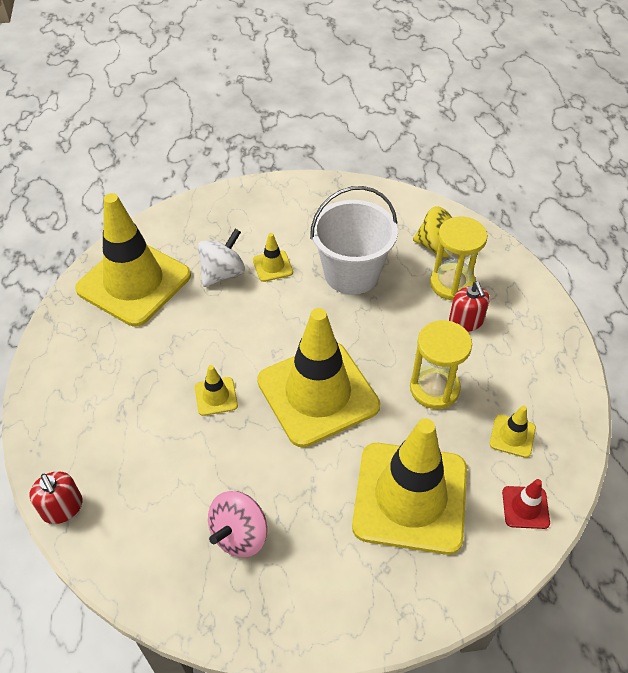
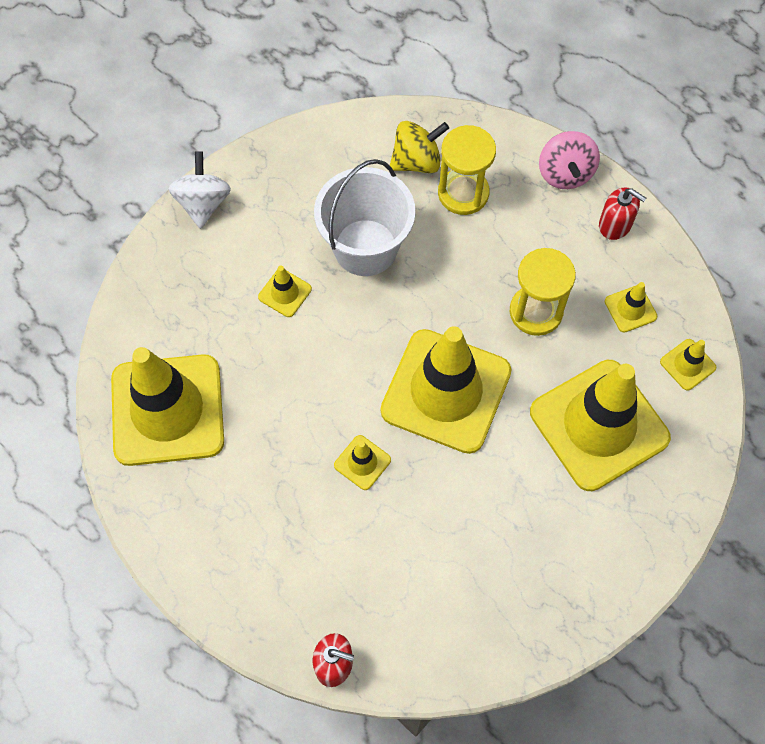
camera: 40 degrees left, 15 degrees up
white spinning top [198,229,245,287] -> white spinning top moved to [168,151,231,229]
pink spinning top [208,491,267,557] -> pink spinning top moved to [539,131,600,189]
red soap dispenser [449,282,490,332] -> red soap dispenser moved to [599,187,646,240]
red traffic cone [502,479,550,529] -> yellow traffic cone [660,339,716,391]

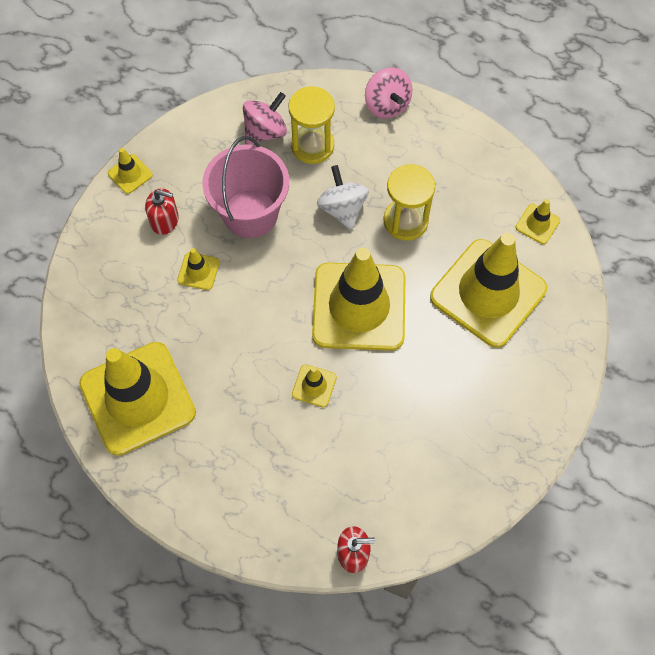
camera: 20 degrees left, 0 degrees up
white spinning top [168,151,231,229] -> white spinning top moved to [317,165,369,230]
white bucket [314,159,416,276] -> pink bucket [202,136,289,238]
yellow spinning top [390,121,449,173] -> pink spinning top [243,92,287,145]
red soap dispenser [599,187,646,240] -> red soap dispenser moved to [145,188,179,235]
yellow traffic cone [605,282,657,333] -> yellow traffic cone moved to [108,148,153,194]

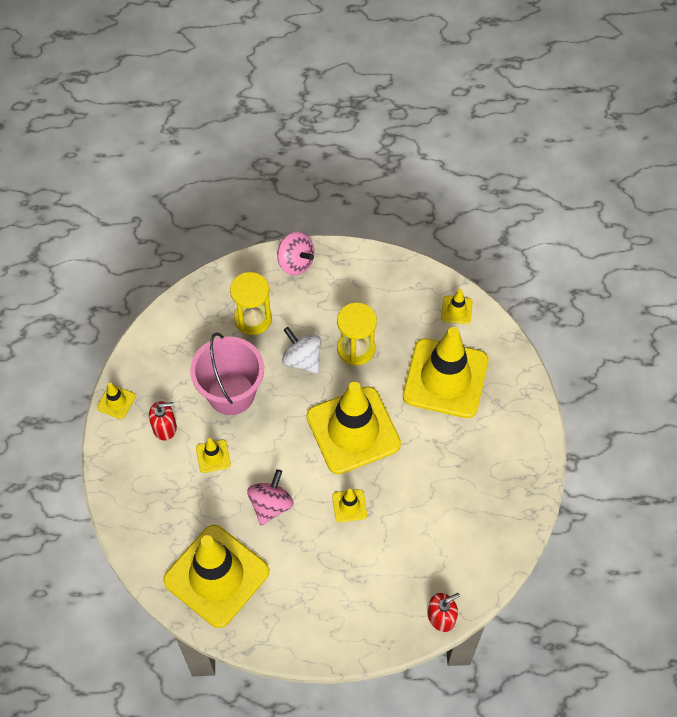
camera: 25 degrees left, 5 degrees down
pink spinning top [243,92,287,145] -> pink spinning top moved to [247,469,294,525]

